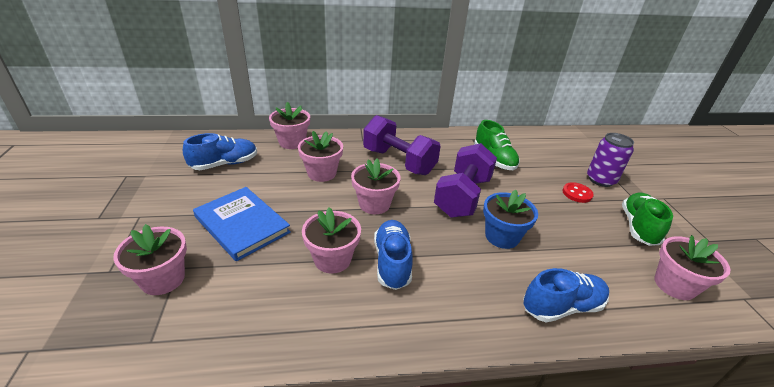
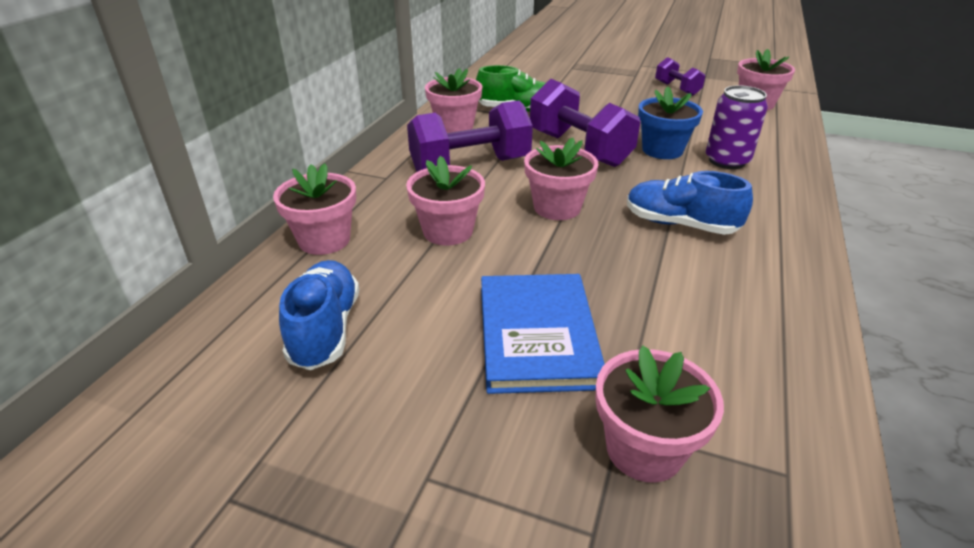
camera: 60 degrees left, 0 degrees up
blue book [193,187,291,261] -> blue book turned 75 degrees counterclockwise [481,274,605,394]
pink flower pot [302,207,361,274] -> pink flower pot moved to [425,68,482,133]
blue shoe [523,268,609,323] -> none
red button [562,182,594,203] -> none
purple can [587,133,634,187] -> purple can moved to [706,85,768,169]
green shoe [622,192,673,246] -> purple dumbbell [655,57,705,96]

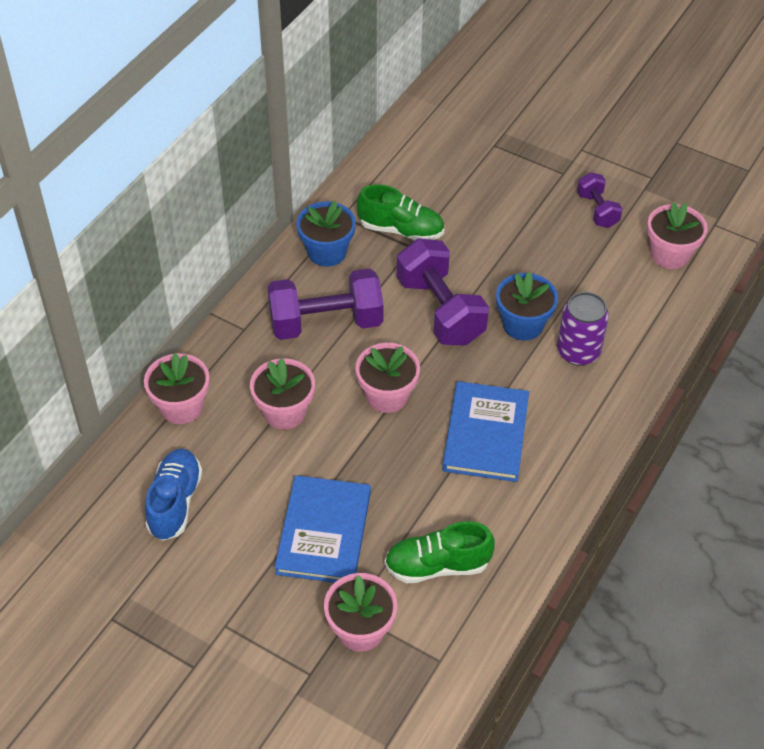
camera: 10 degrees right, 15 degrees up
pink flower pot [425,68,482,133] -> blue flower pot [296,201,356,267]
blue shoe [627,171,753,235] -> blue book [442,381,529,482]
none -> green shoe [385,521,495,583]

